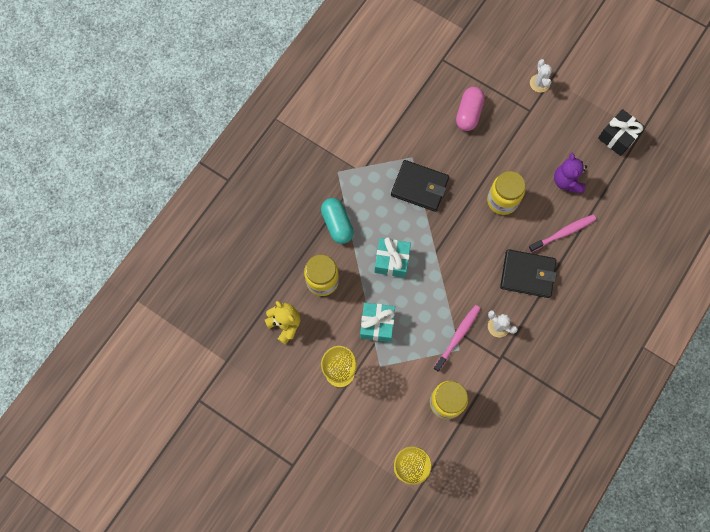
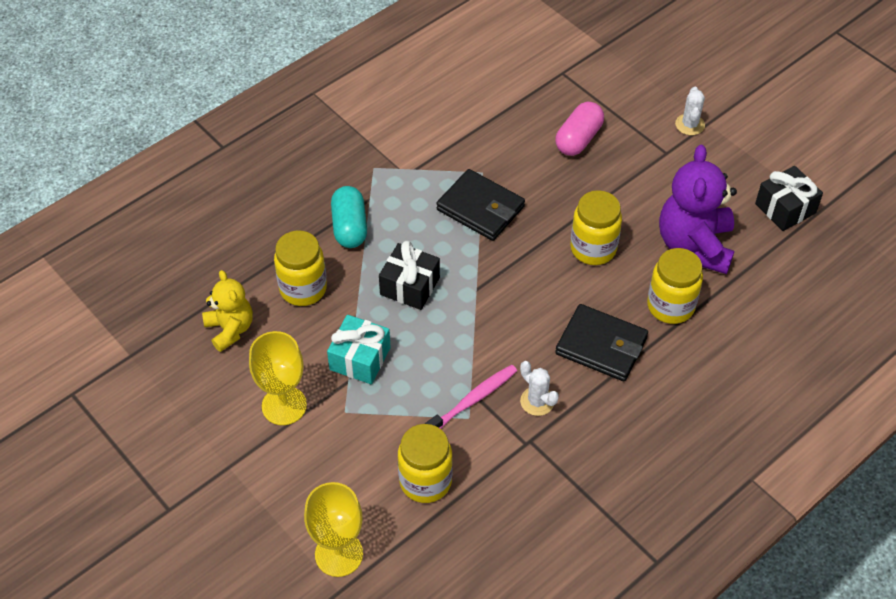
camera: 15 degrees right, 20 degrees down
turquoise gift [374,237,411,278] -> black gift [379,241,440,310]
pink toothbrush [528,215,596,252] -> yellow jar [647,248,703,324]
purple teddy bear [554,153,587,193] -> purple teddy bear [659,144,737,274], size x1.67

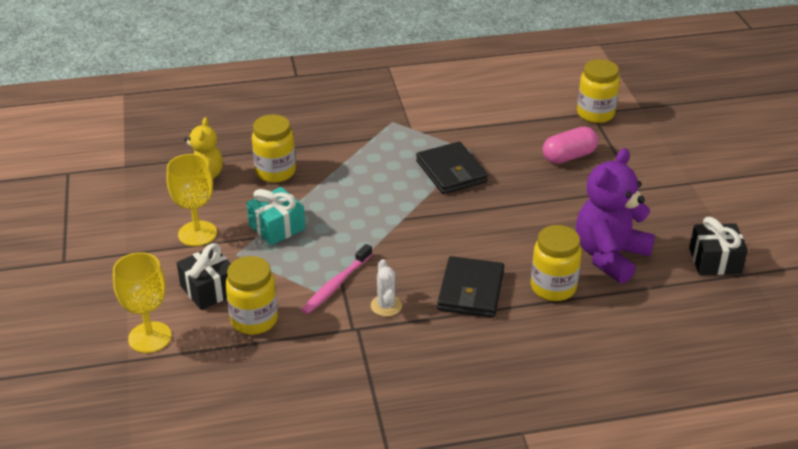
camera: 30 degrees right, 15 degrees down
turquoise capsule [331,186,367,248] -> none
black gift [379,241,440,310] -> black gift moved to [177,243,231,310]
pink toothbrush [425,365,517,429] -> pink toothbrush turned 135 degrees clockwise [301,244,372,314]
black wallet [555,304,648,381] -> black wallet turned 45 degrees clockwise [437,256,504,318]
yellow jar [570,190,622,265] -> yellow jar moved to [577,59,620,123]
white cactus [675,87,705,135] -> none

